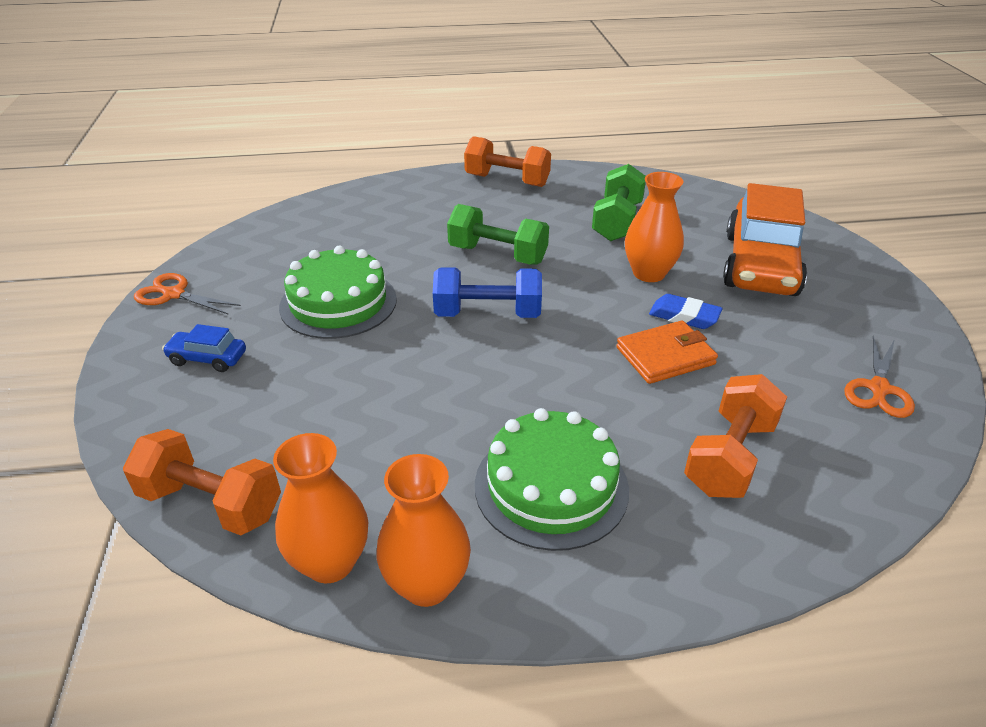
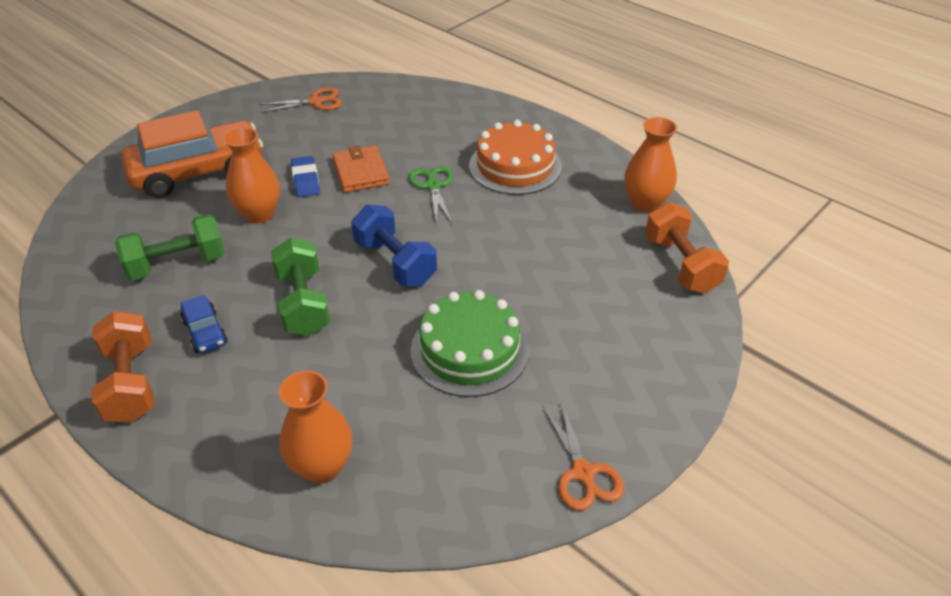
camera: 130 degrees left, 5 degrees up
blue car [162,324,246,372] -> blue car moved to [180,294,228,354]
orange vase [377,454,471,607] -> orange vase moved to [279,370,352,484]
green cake [475,408,629,551] -> orange cake [469,120,562,195]
orange wallet [616,321,718,384] -> orange wallet turned 45 degrees clockwise [332,145,390,193]
orange dumbbell [684,374,787,498] -> none
none -> green scissors [408,166,453,224]

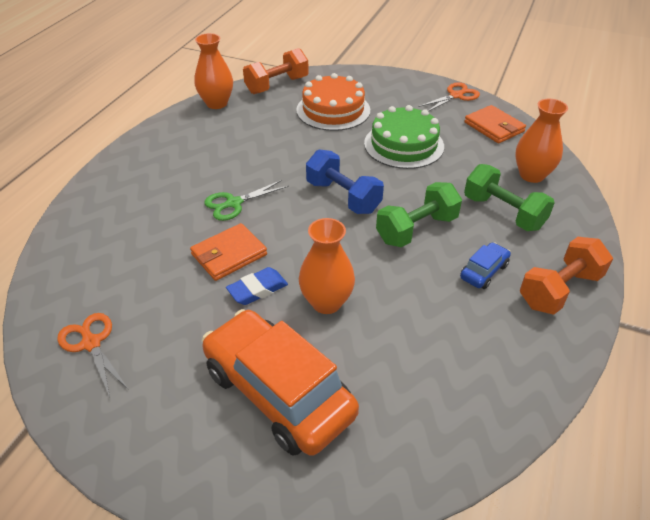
camera: 110 degrees left, 0 degrees up
green dumbbell [115,214,225,280] -> green dumbbell moved to [464,164,555,231]
blue dumbbell [351,205,437,286] -> blue dumbbell turned 75 degrees counterclockwise [306,149,384,214]
orange cake [469,120,562,195] -> orange cake moved to [296,73,370,131]
none -> orange wallet [464,105,526,144]

